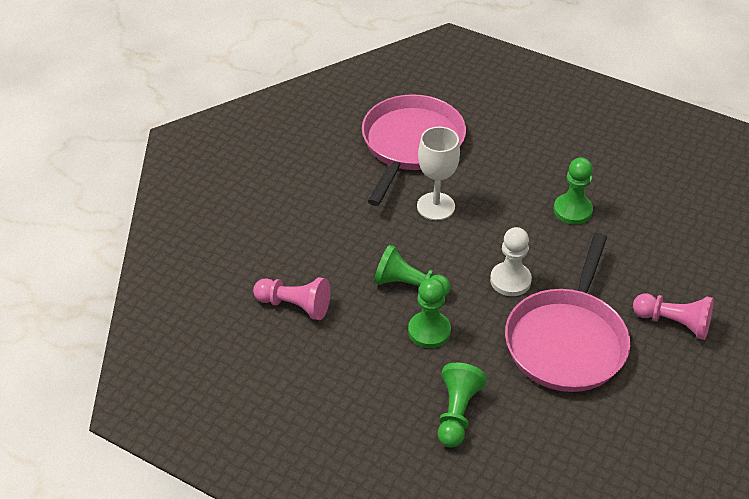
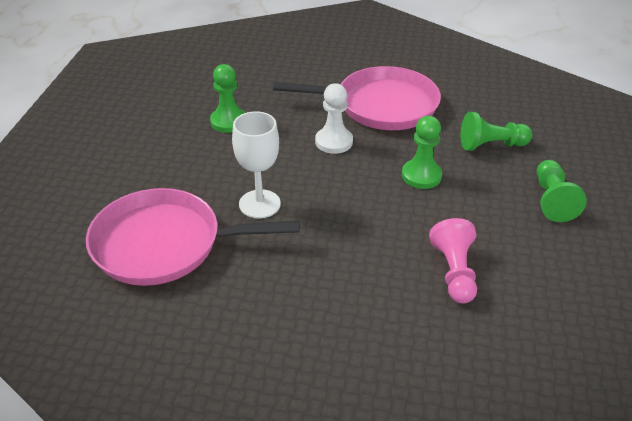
camera: 110 degrees left, 5 degrees down
green pawn [374,245,450,296] -> green pawn moved to [537,160,587,222]
pink pawn [633,293,714,340] -> none

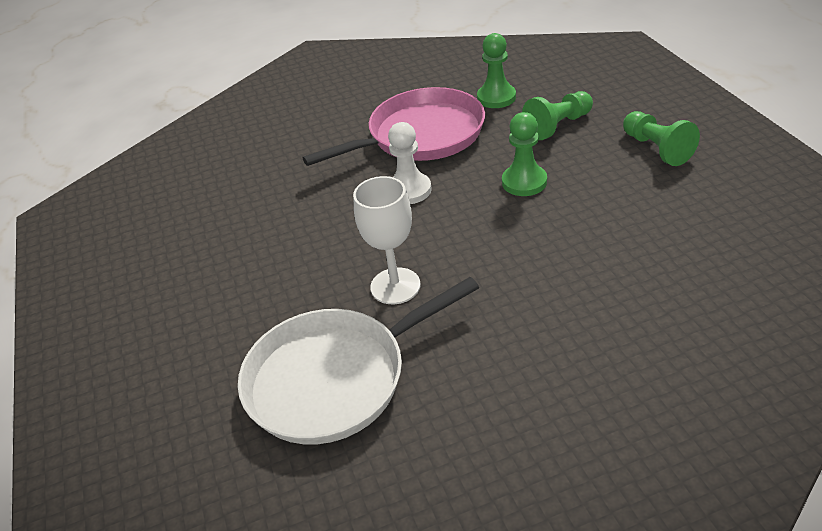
camera: 25 degrees left, 0 degrees up
pink pan [86,188,300,286] -> white pan [238,277,479,444]
green pawn [210,64,245,133] -> green pawn moved to [477,33,516,108]
pink pawn [429,218,477,303] -> none

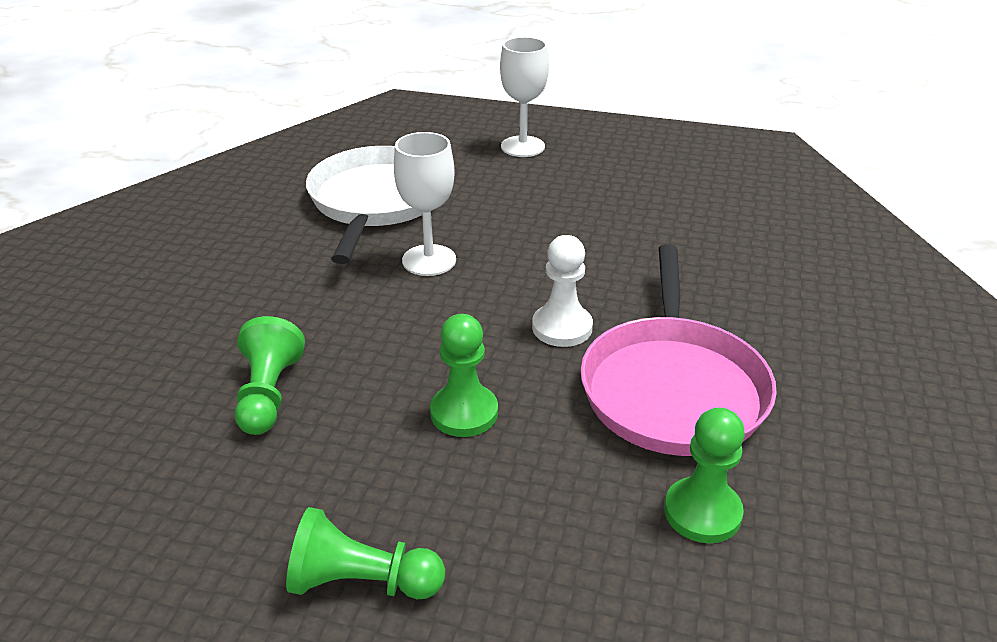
camera: 120 degrees right, 5 degrees down
green pawn [522,91,593,140] -> green pawn moved to [235,316,305,435]
none -> white goblet [500,37,549,157]

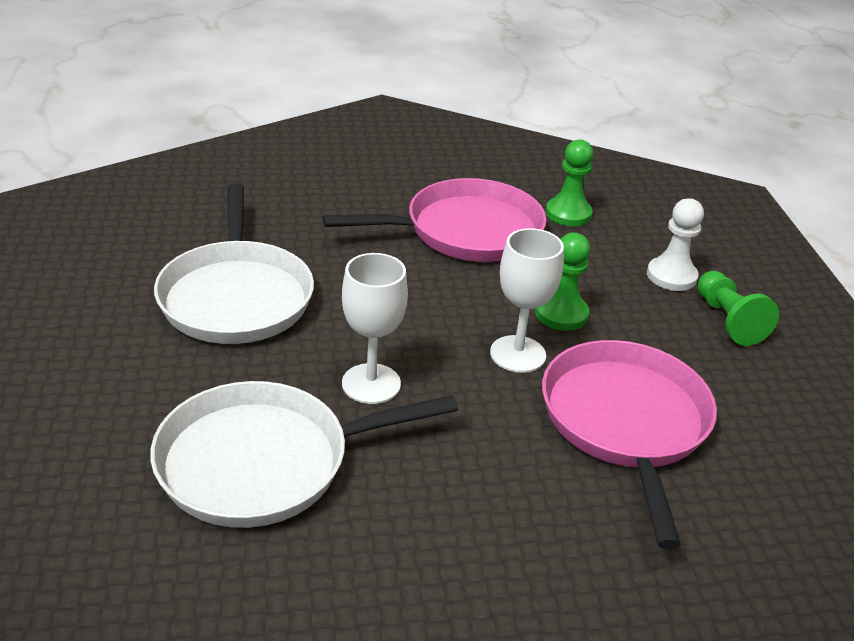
camera: 115 degrees left, 0 degrees up
green pawn [235,316,305,435] -> pink pan [542,340,717,549]
white goblet [500,37,549,157] -> white goblet moved to [490,228,564,373]
white pawn [532,235,593,347] -> white pawn moved to [647,198,704,291]
none -> white pan [154,183,314,344]

